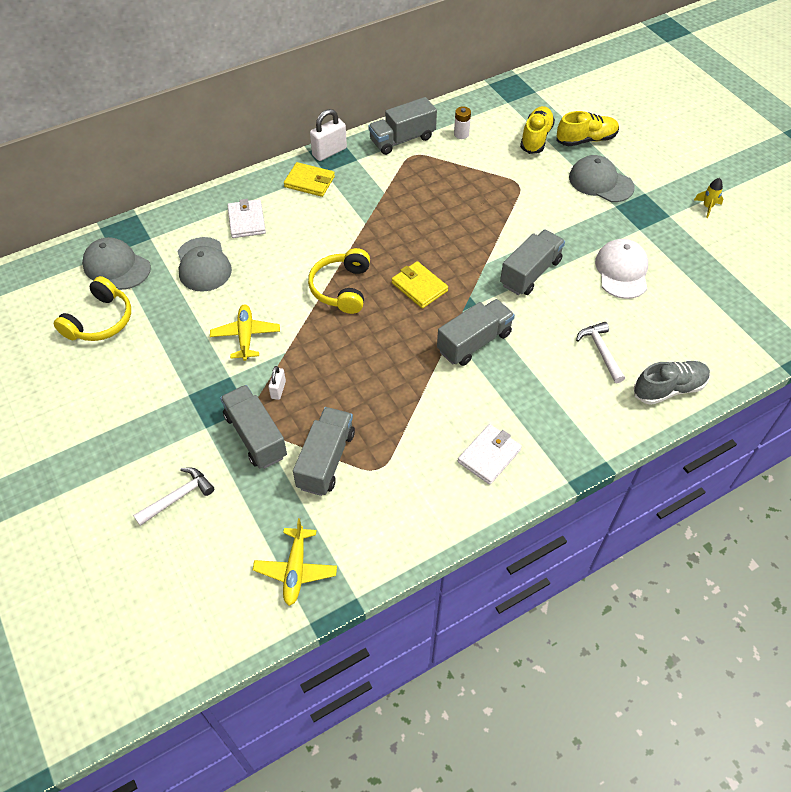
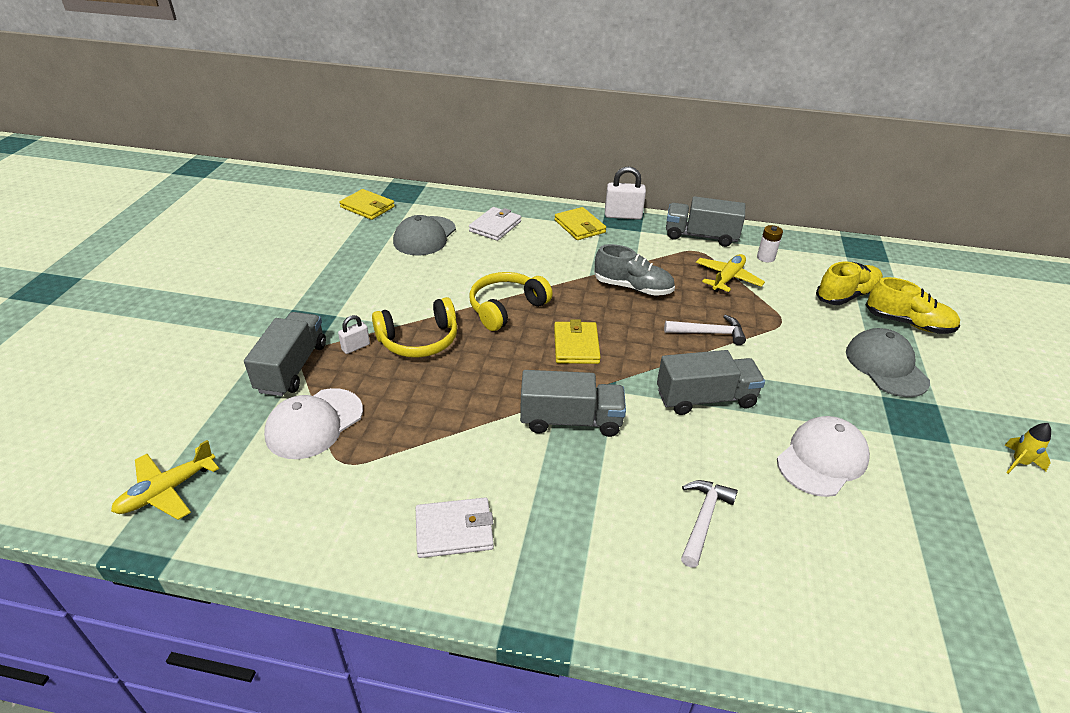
camera: 40 degrees right, 15 degrees down
yellow headphones [54,276,131,341] -> yellow headphones moved to [372,297,458,358]
grey cap [82,237,151,290] -> yellow wallet [339,189,395,220]
white hammer [133,468,214,526] -> white hammer moved to [664,315,746,345]
yellow plane [210,304,280,361] -> yellow plane moved to [696,254,765,292]
grey truck [293,407,355,496] -> white cap [264,388,363,459]
grey shoe [634,361,710,405] -> grey shoe moved to [594,244,675,296]

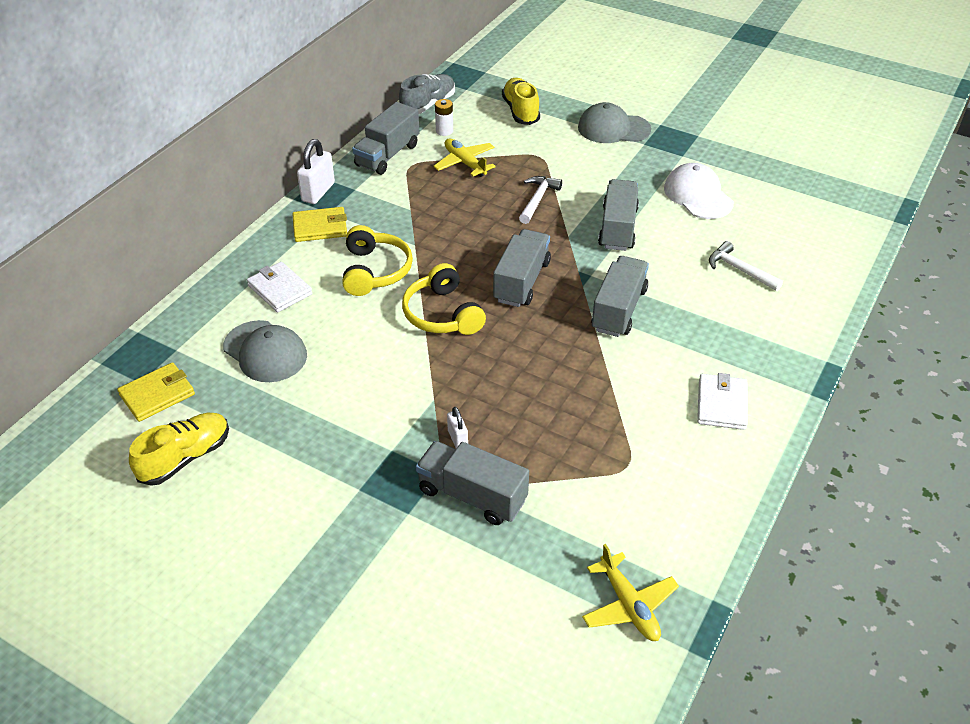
camera: 70 degrees left, 5 degrees up
white cap [264,388,363,459] -> none
yellow headphones [372,297,458,358] -> yellow headphones moved to [342,225,413,296]
yellow wallet [554,319,601,364] -> grey truck [493,229,551,307]
grey shoe [594,244,675,296] -> grey shoe moved to [399,74,455,114]
yellow shoe [866,277,960,334] -> yellow shoe moved to [129,413,229,486]
yellow rocket [1004,423,1051,474] -> none

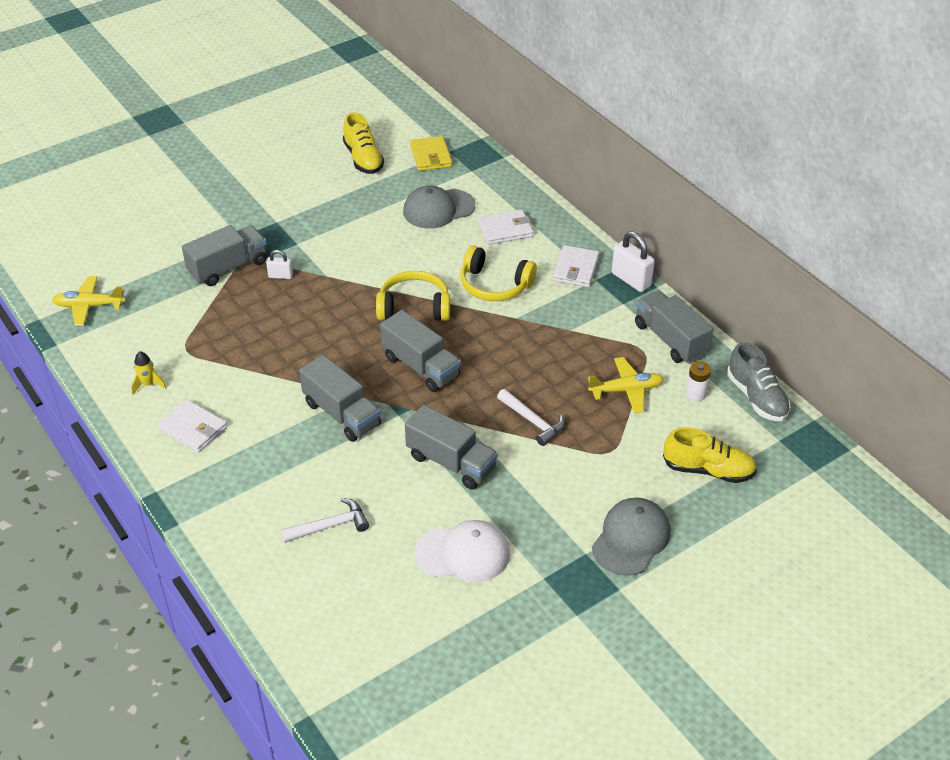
camera: 115 degrees right, 0 degrees up
yellow wallet [292,207,347,242] -> white wallet [553,245,599,287]
none -> yellow rocket [131,351,166,395]

